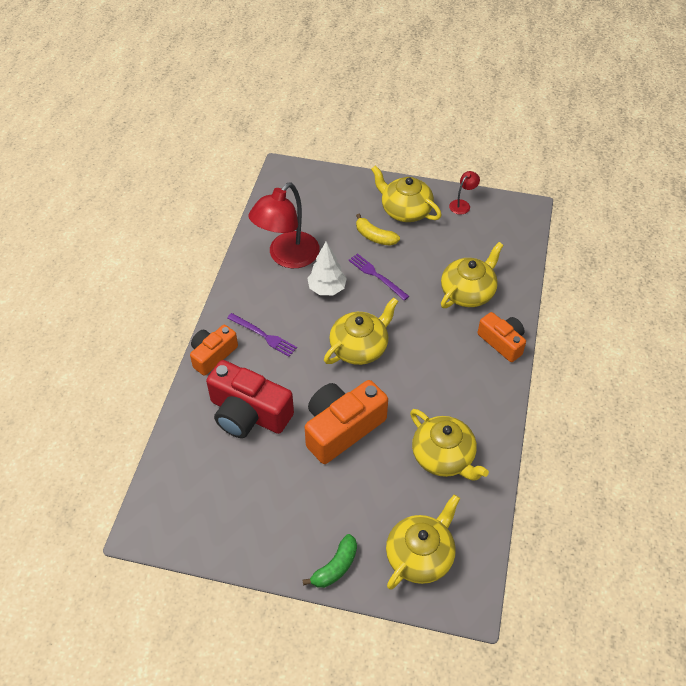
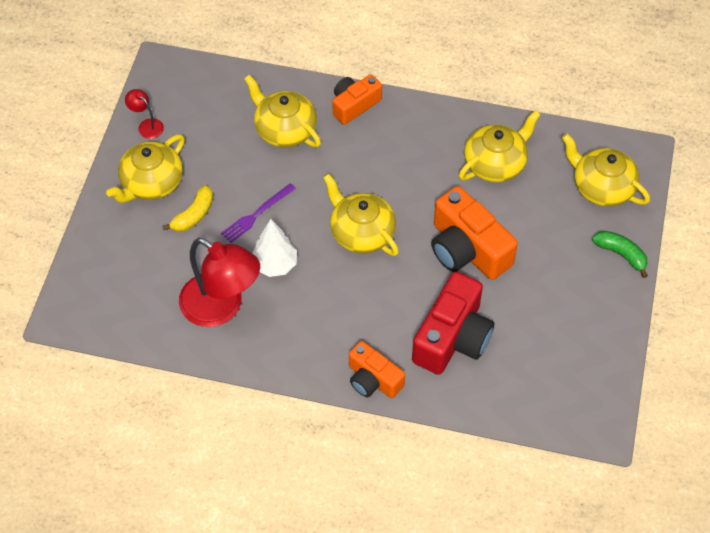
camera: 90 degrees left, 5 degrees up
purple fork [227,313,297,357] -> none

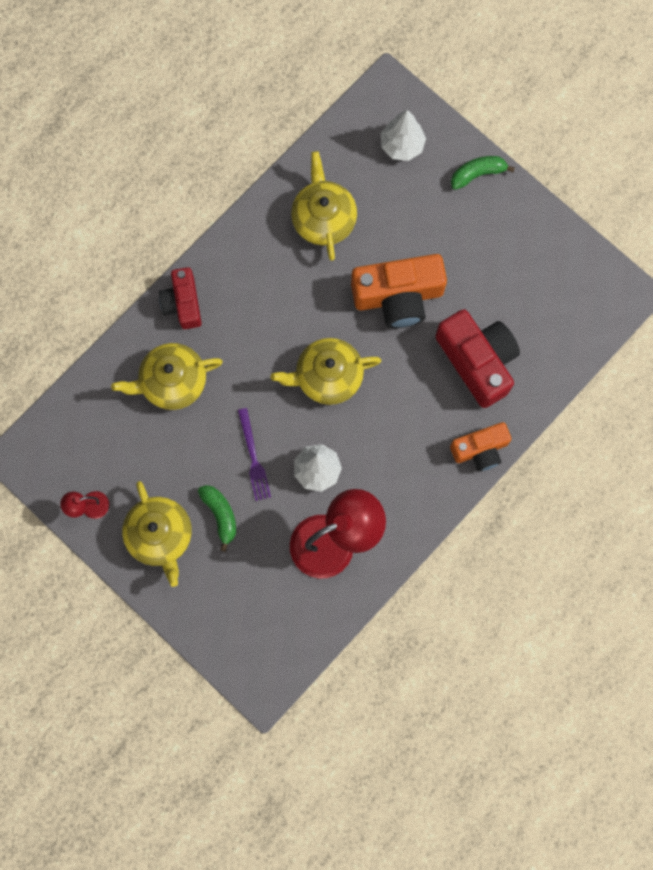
camera: 60 degrees left, 20 degrees up
yellow banana [162,185,213,232] -> green banana [198,485,236,552]
orange camera [332,74,382,125] -> red camera [159,267,202,329]
yellow teapot [562,134,650,207] -> white tree [381,110,426,161]

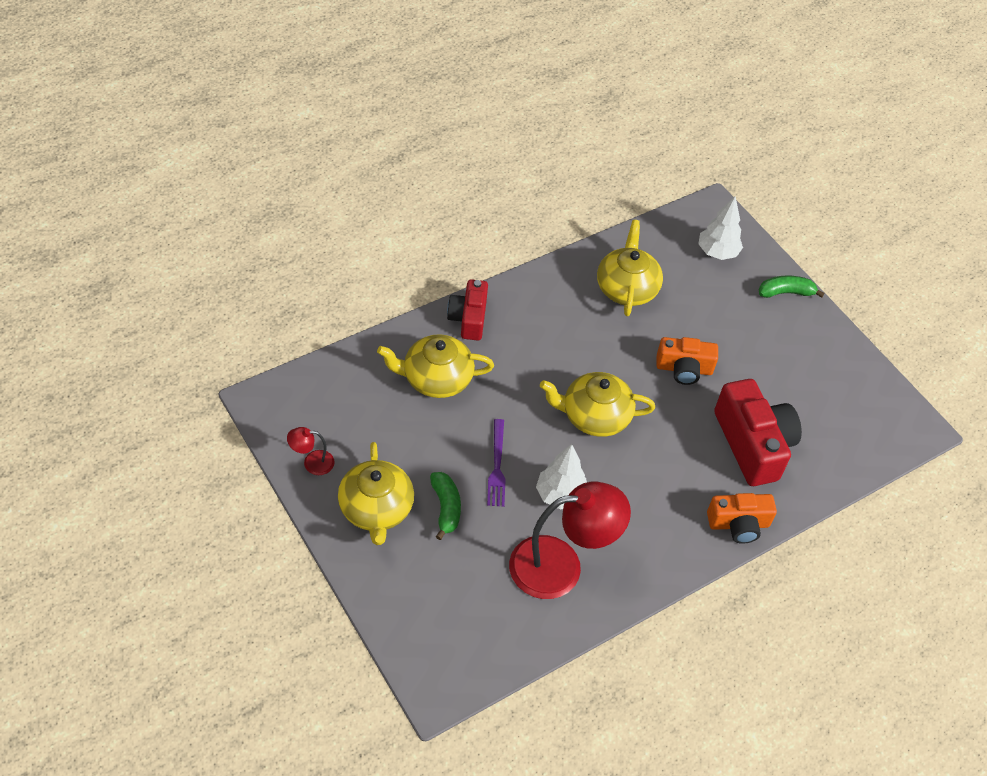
camera: 10 degrees right, 25 degrees down
orange camera [351,254,447,328] -> orange camera [656,337,718,385], size x0.62

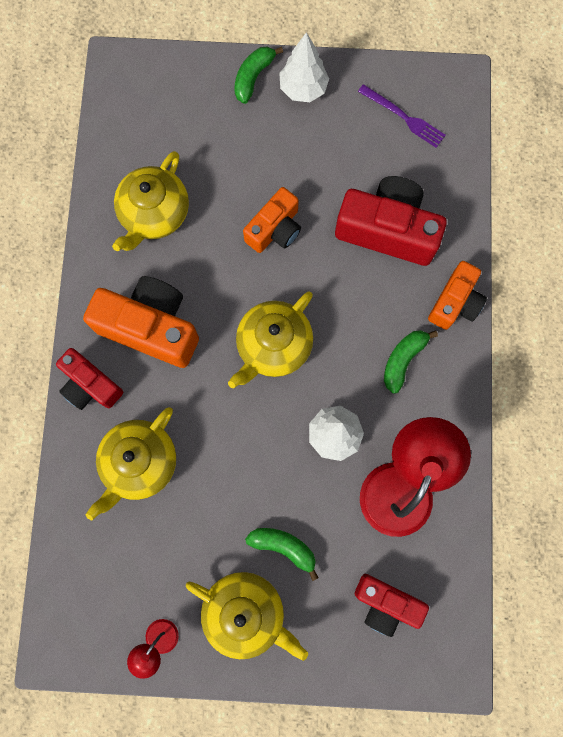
camera: 50 degrees left, 25 degrees up
purple fork [487,419,506,507] -> purple fork moved to [358,84,446,148]
yellow teapot [597,220,663,316] -> yellow teapot turned 105 degrees counterclockwise [112,151,189,251]
white tree [698,196,743,260] -> white tree moved to [279,32,329,102]
none -> orange camera [83,276,199,368]
none -> red camera [355,574,429,637]
none -> green banana [384,330,438,394]

